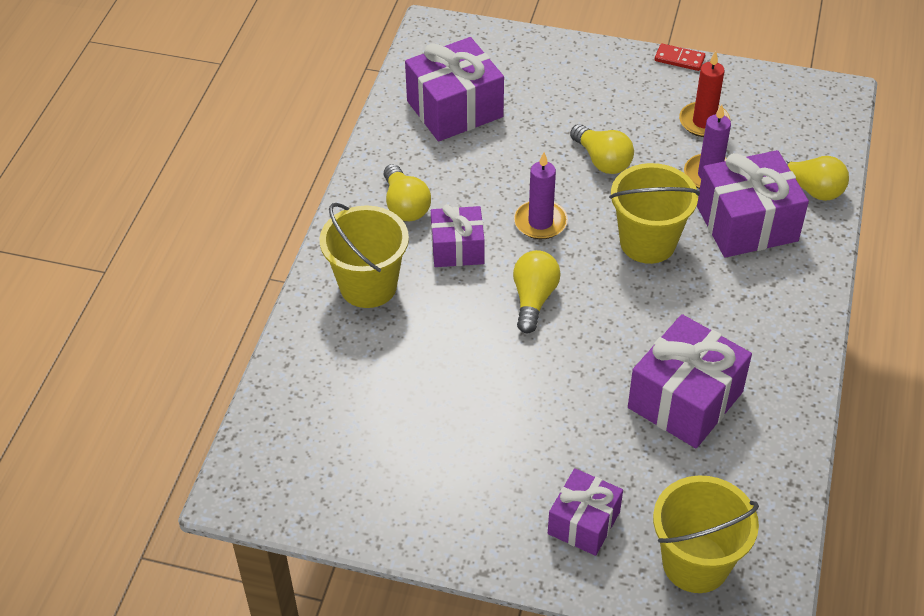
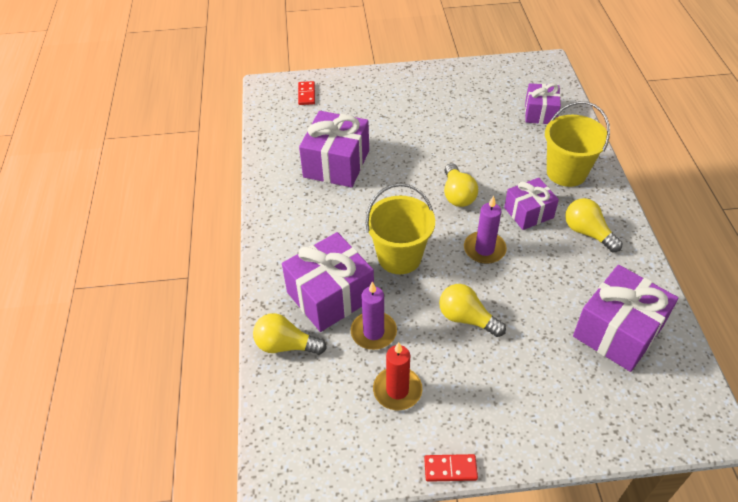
camera: 160 degrees right, 0 degrees up
purple gift [548,468,623,556] -> purple gift moved to [525,83,561,124]
yellow bucket [653,475,759,593] -> red domino [298,81,315,105]

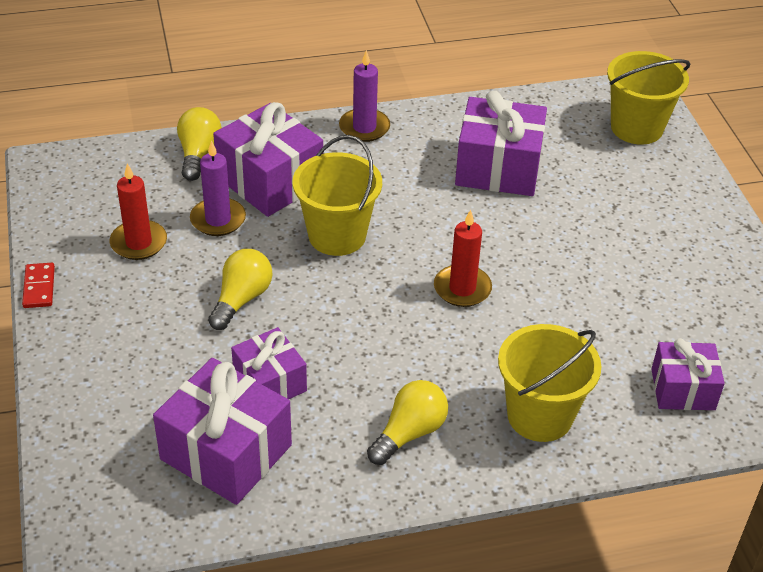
camera: 80 degrees right, 5 degrees down
red domino [298,81,315,105] -> yellow bucket [607,51,691,145]
yellow light bulb [444,163,478,207] -> red candle [434,210,492,307]
purple candle [464,196,507,264] -> purple candle moved to [339,50,390,142]
purple gift [504,178,559,230] -> purple gift moved to [231,327,307,399]

